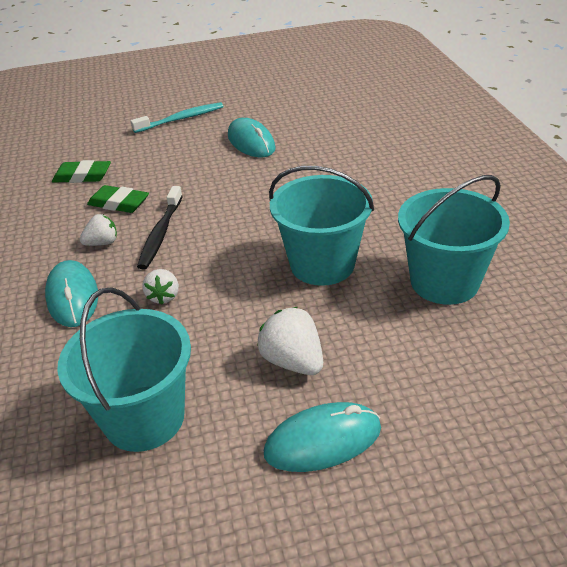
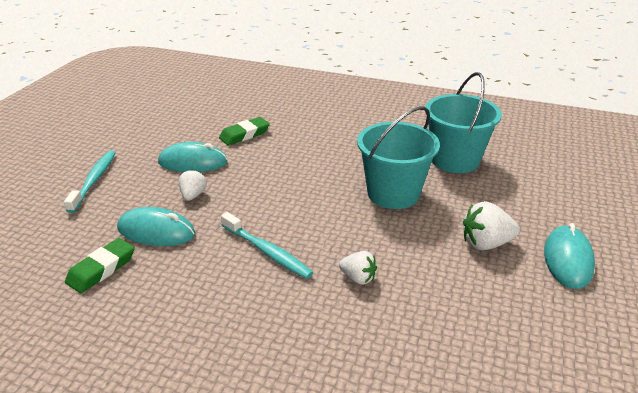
camera: 60 degrees left, 5 degrees down
turquoise mouse [45,260,98,327] -> turquoise mouse moved to [117,207,196,246]
turquoise bucket [57,287,191,452] -> none
white strawberry [80,214,117,246] -> white strawberry moved to [179,169,207,201]
green eraser [87,185,149,213] -> green eraser moved to [219,117,270,145]
black toothbrush [137,186,183,269] -> turquoise toothbrush [221,212,313,279]

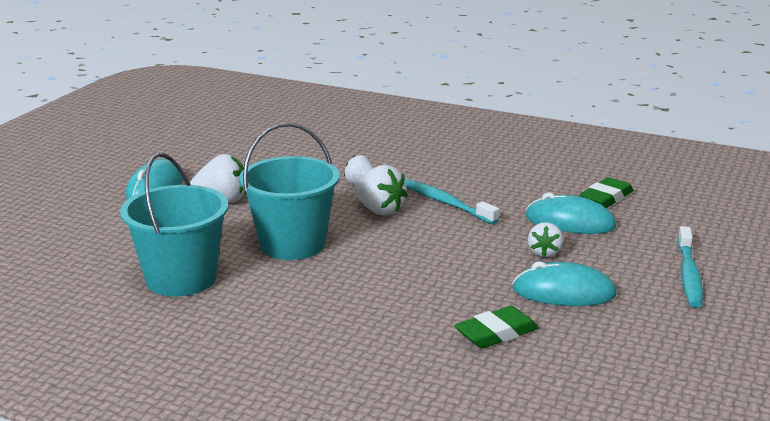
camera: 175 degrees left, 10 degrees down
none -> white strawberry [354,165,408,216]

